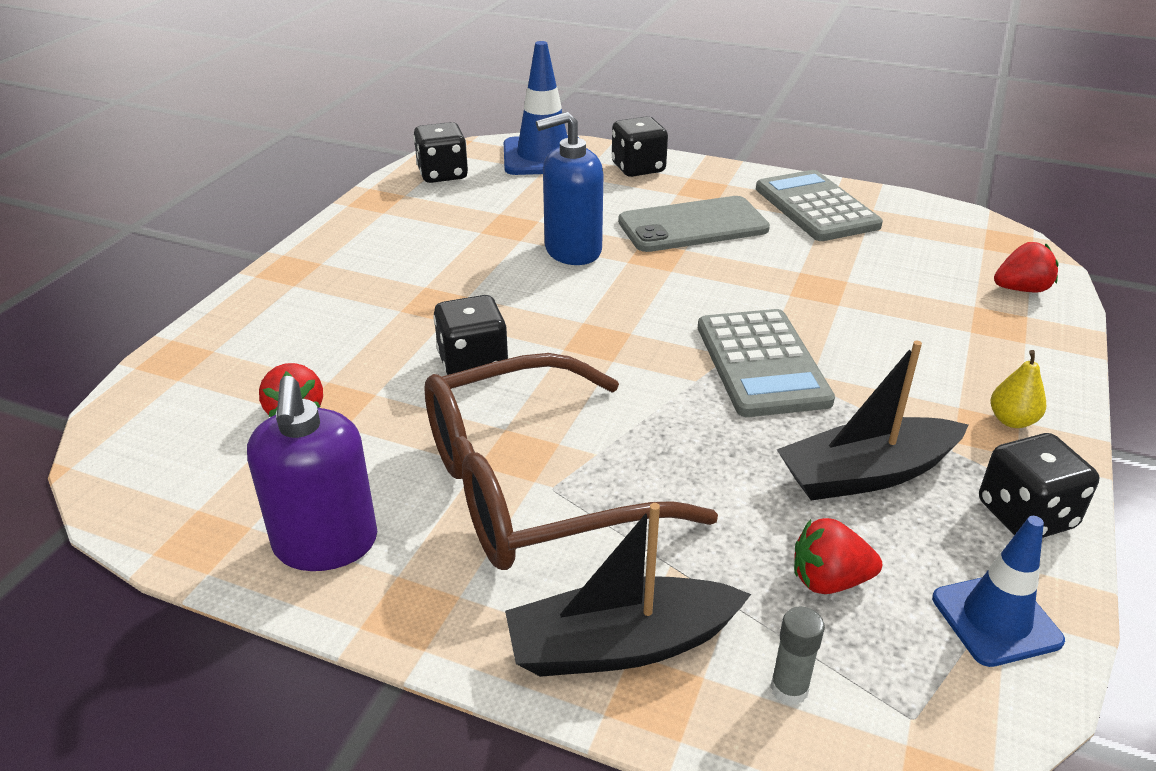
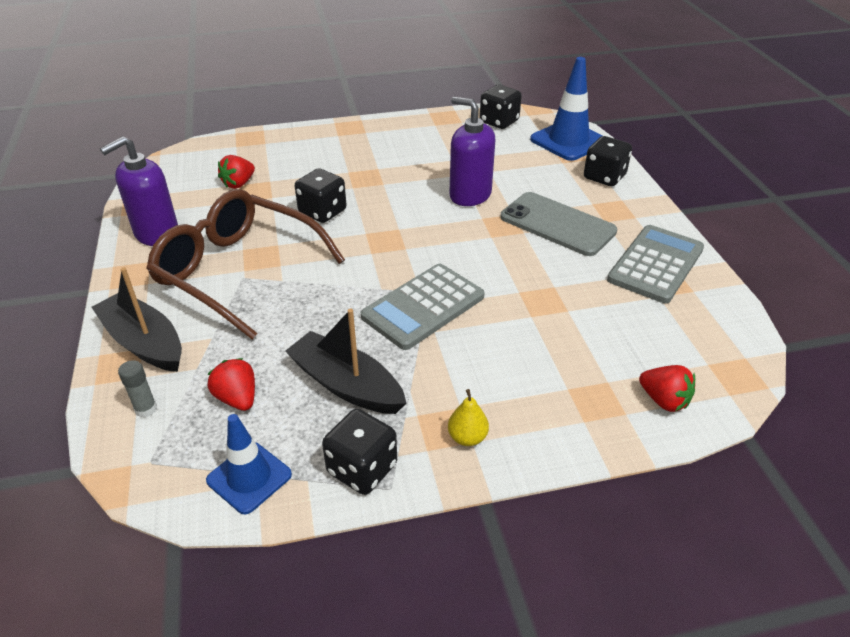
camera: 55 degrees right, 5 degrees up
blue soap dispenser [536,112,603,265] -> purple soap dispenser [449,97,495,206]

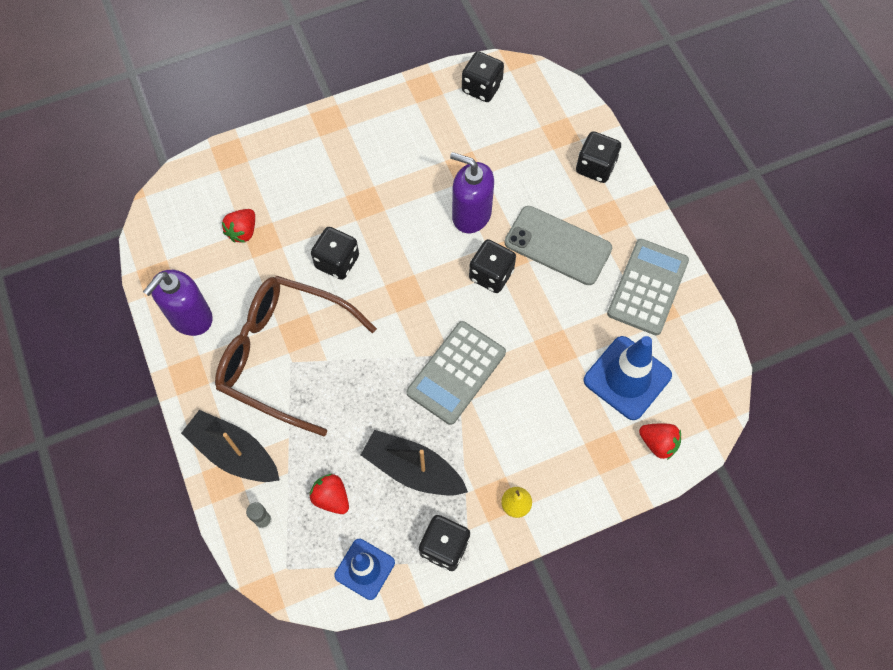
camera: 10 degrees left, 25 degrees up
blue traffic cone [530,57,603,161] -> blue traffic cone moved to [584,336,672,420]
none -> black dice [469,239,516,293]

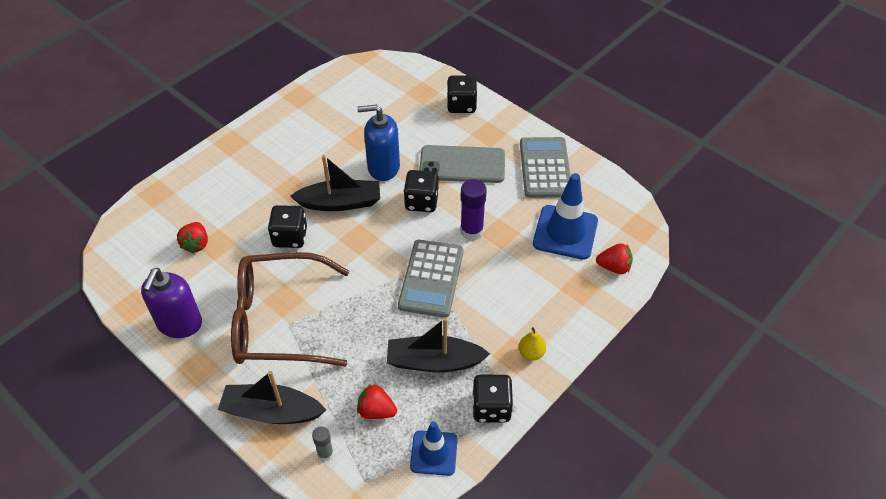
camera: 25 degrees left, 15 degrees down
purple soap dispenser [450,152,494,233] -> blue soap dispenser [357,105,400,181]
black dice [462,51,504,102] -> none
none -> black boat [290,155,380,211]
none -> purple glue stick [460,179,486,240]

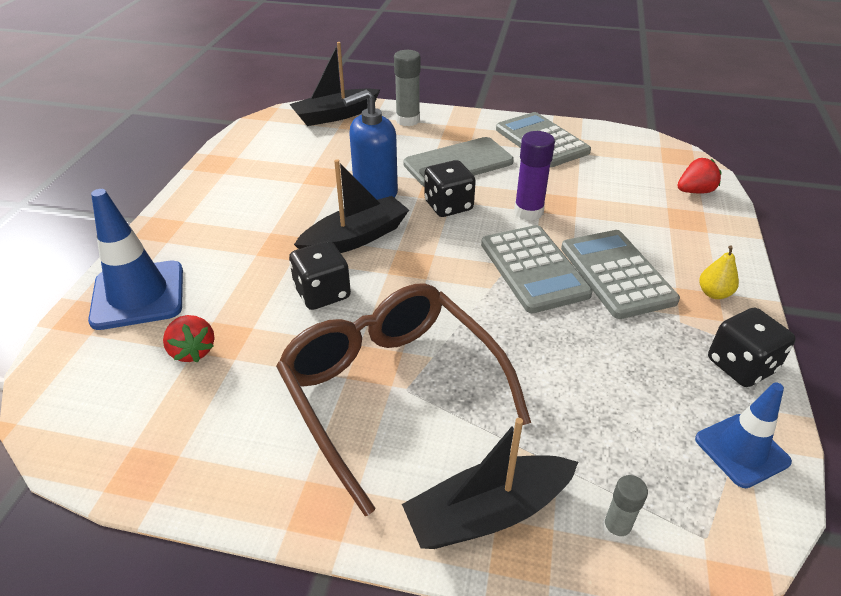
camera: 30 degrees left, 10 degrees down
purple soap dispenser [141,268,202,338] -> none
brown glasses [231,252,349,367] -> brown glasses turned 90 degrees clockwise [276,284,531,516]
red strawberry [357,384,397,419] -> none
black boat [387,318,490,373] -> black boat moved to [289,42,380,126]
black dice [447,76,477,113] -> grey glue stick [394,50,420,126]
blue traffic cone [533,173,598,260] -> blue traffic cone moved to [88,189,183,330]
none -> grey calculator [561,230,680,319]

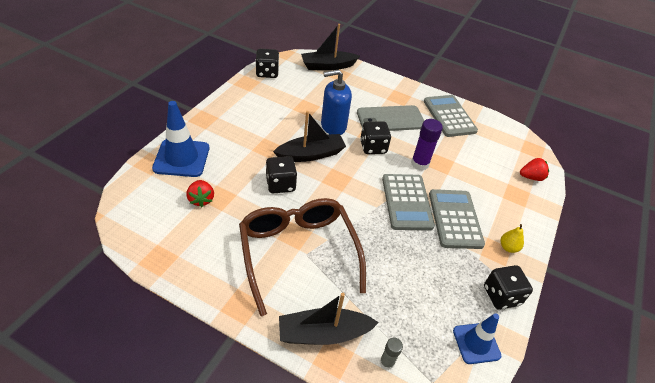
camera: 10 degrees right, 5 degrees up
grey glue stick [394,50,420,126] -> none
none -> black dice [255,49,279,78]

